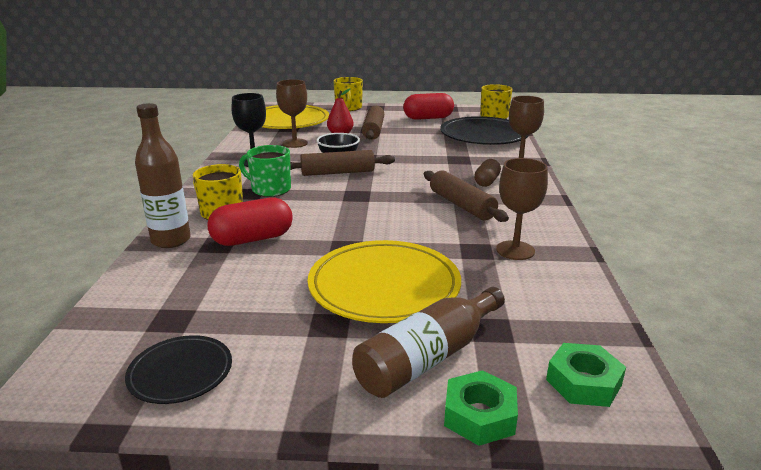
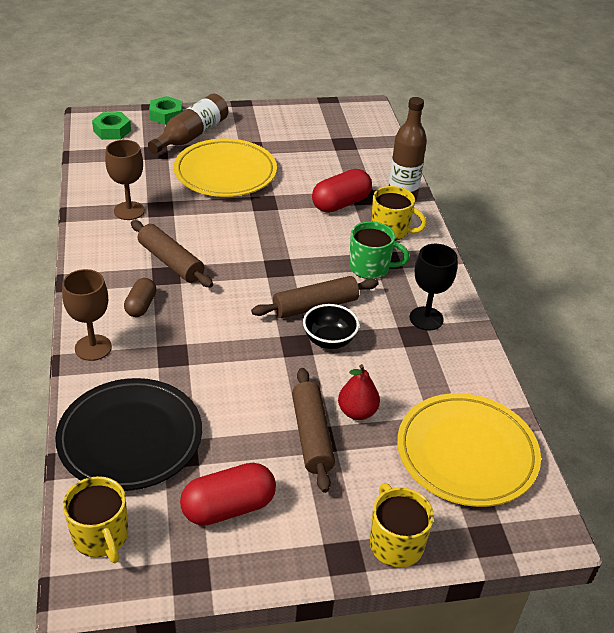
camera: 165 degrees right, 15 degrees up
black plate [125,335,232,404] -> none
brown goblet [276,79,308,148] -> none

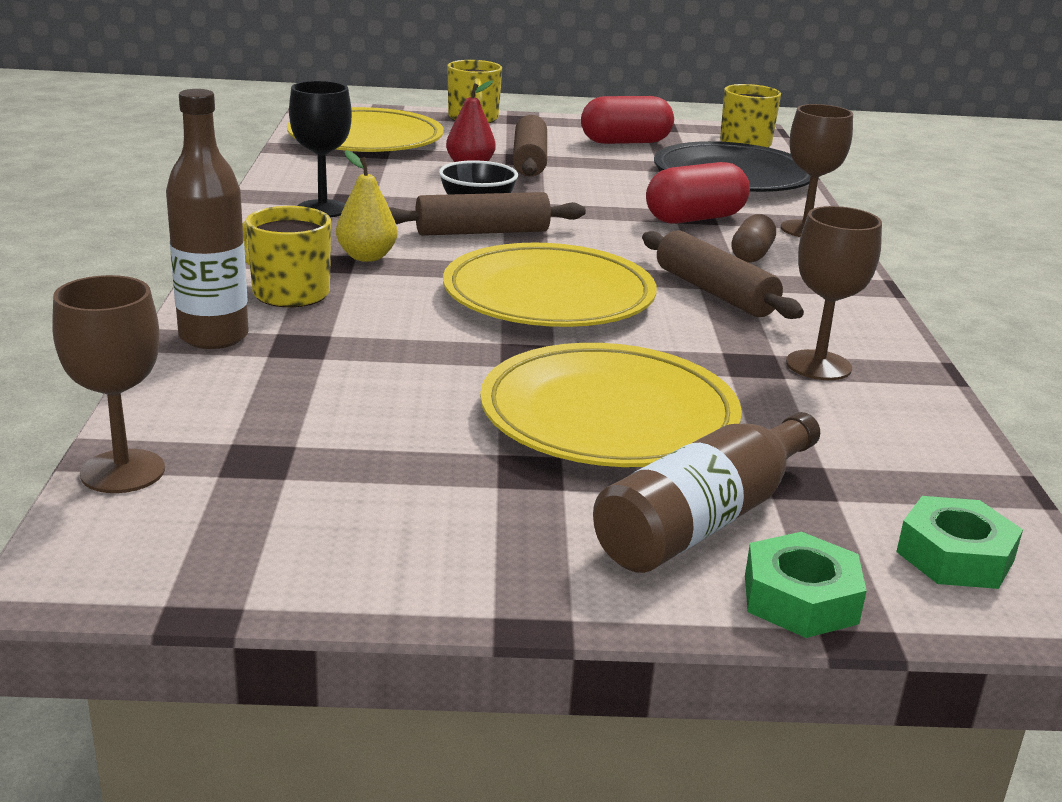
camera: 170 degrees left, 15 degrees down
red capsule [312,169,372,213] -> red capsule moved to [646,162,750,224]
green mug [349,221,410,279] -> yellow pear [336,150,398,262]
none -> brown goblet [52,275,165,493]
none -> yellow plate [443,243,657,327]

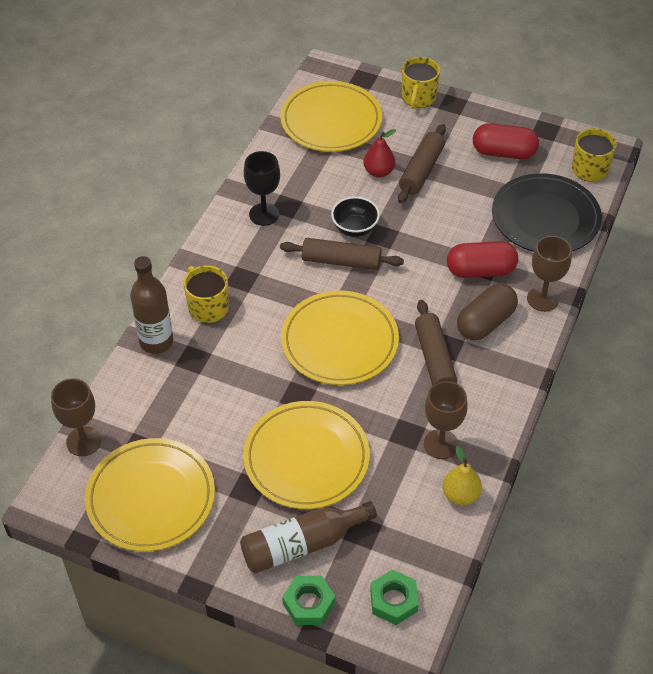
camera: 25 degrees right, 25 degrees up
yellow pear [336,150,398,262] -> yellow pear moved to [442,446,482,505]
brown capsule [732,214,776,263] -> brown capsule [457,283,518,340], size x1.61
none -> yellow plate [85,438,215,552]

